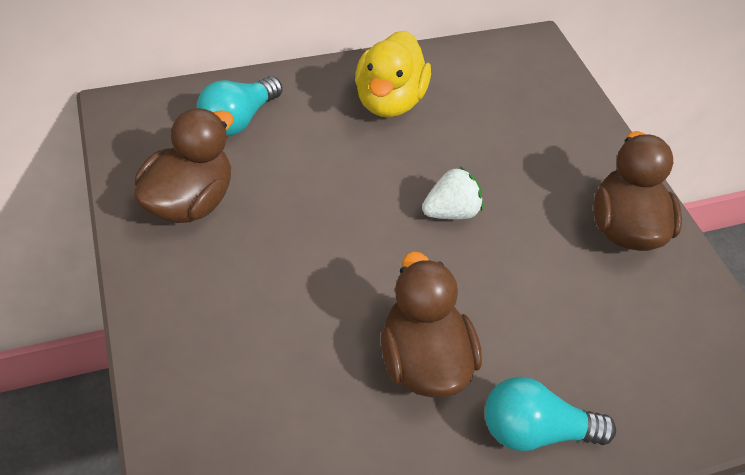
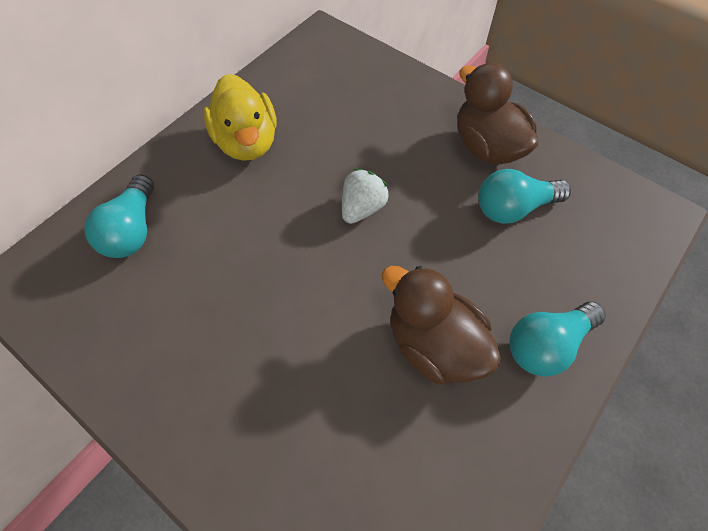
camera: 30 degrees left, 10 degrees up
brown duck [134,108,233,223] -> none
none -> turquoise light bulb [478,169,571,224]

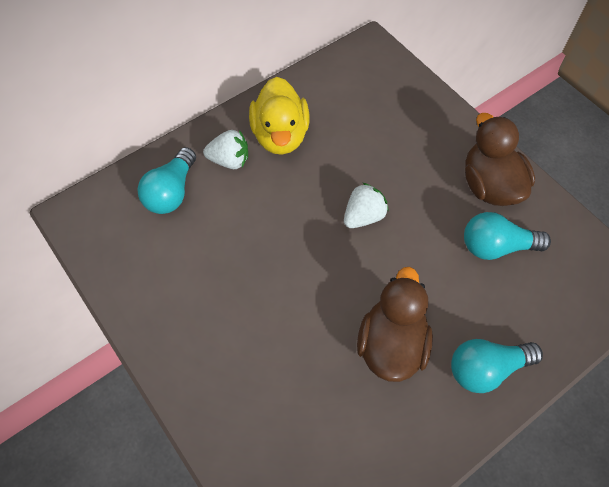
camera: 15 degrees right, 0 degrees up
brown duck [382,266,501,384] -> brown duck turned 45 degrees clockwise [357,267,433,382]
none -> white strawberry [203,130,248,169]

